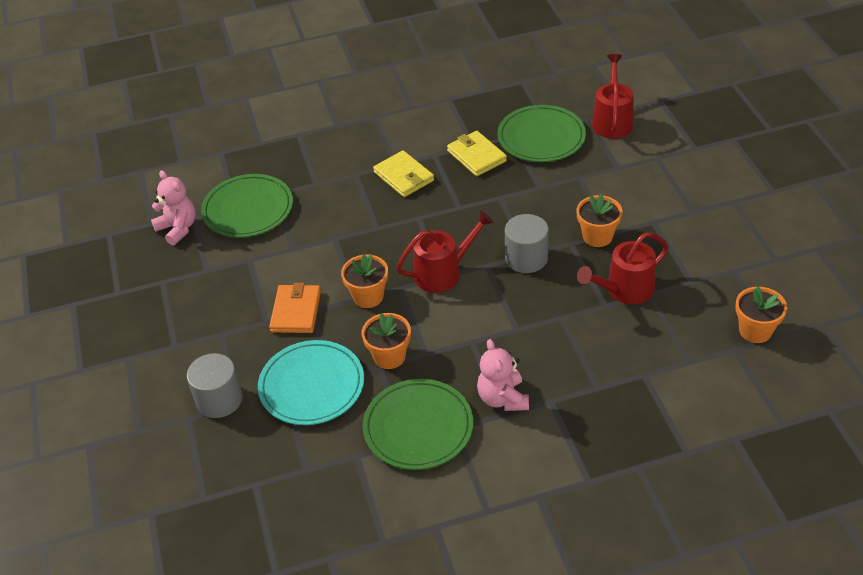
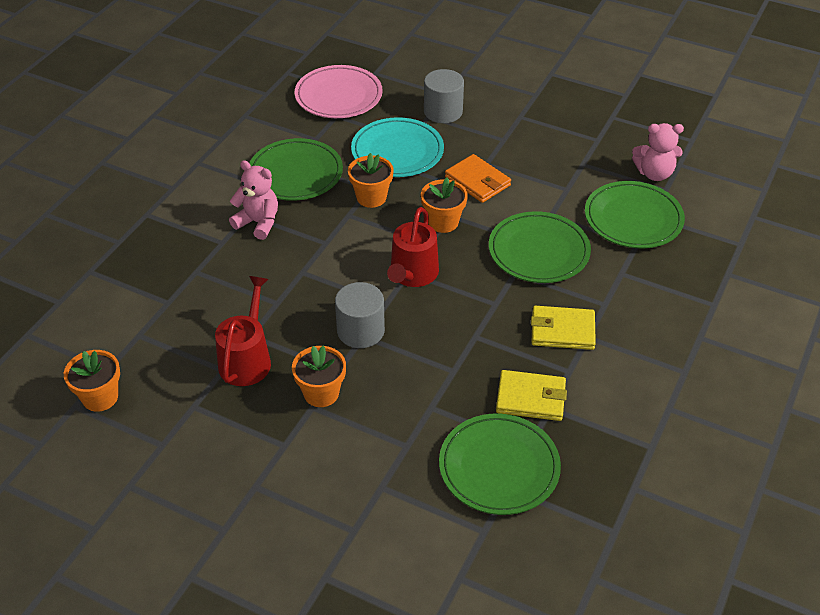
camera: 130 degrees right, 0 degrees up
red watering can [592,54,634,139] -> none
none -> pink plate [295,65,383,118]
none -> green plate [489,211,591,283]

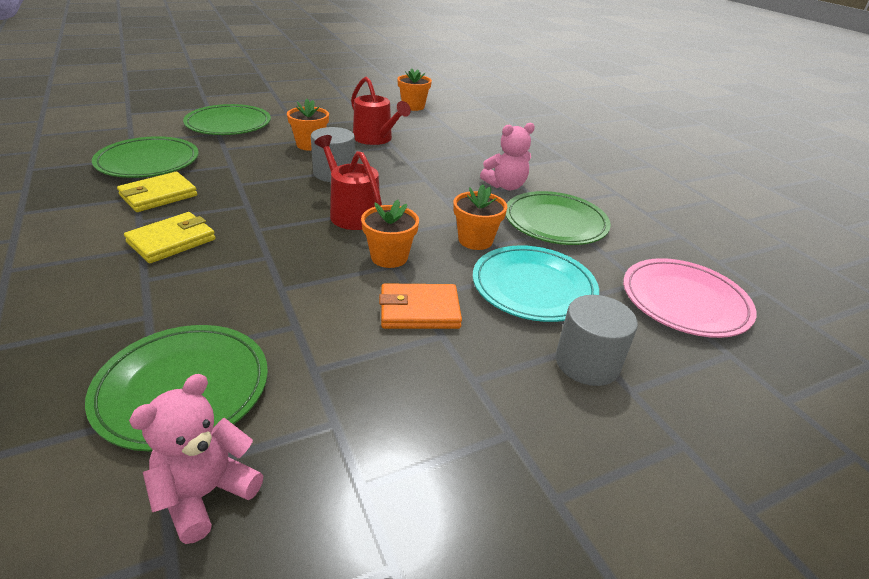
camera: 125 degrees right, 10 degrees down
green plate [489,211,591,283] -> green plate moved to [183,104,271,135]

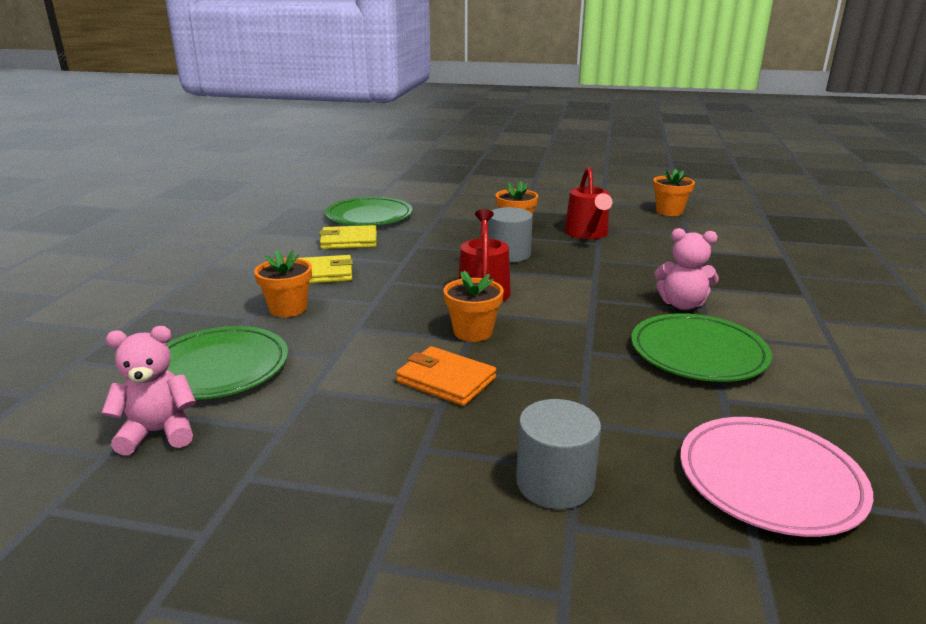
camera: 40 degrees right, 10 degrees down
green plate [183,104,271,135] -> none
orange flower pot [453,184,507,250] -> orange flower pot moved to [254,250,312,317]
turquoise plate [473,245,599,322] -> none

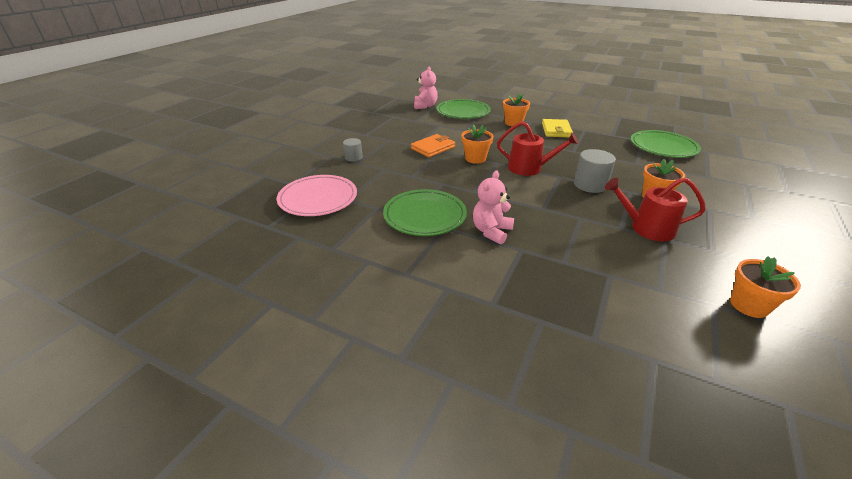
camera: 105 degrees right, 10 degrees up
yellow wallet [319,225,377,249] -> none
grey cylinder [516,399,601,509] -> grey cylinder [343,138,363,162], size x0.61

